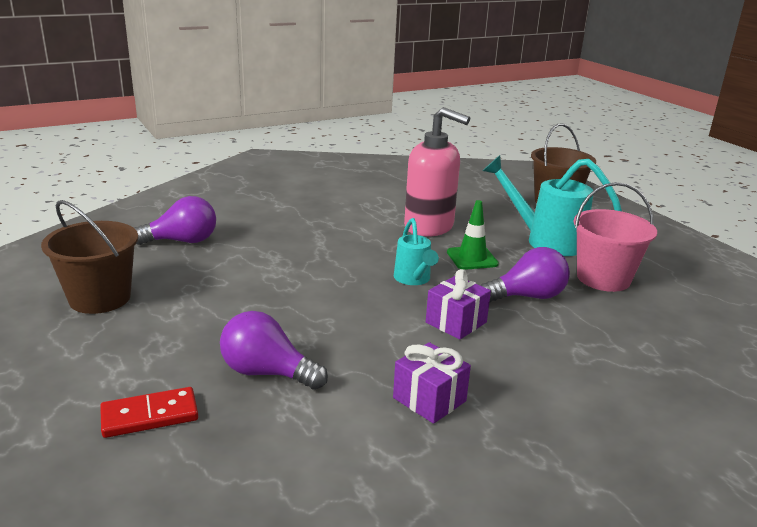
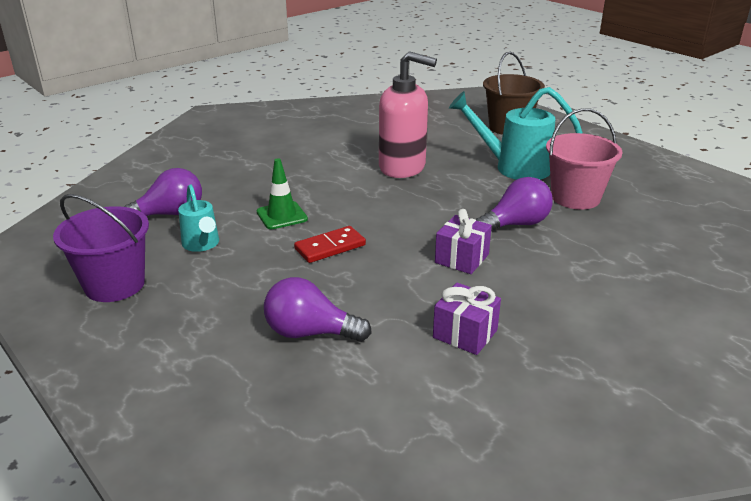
camera: 10 degrees left, 5 degrees up
brown bucket [41,200,138,314] -> purple bucket [53,194,149,302]
red domino [100,387,198,438] -> red domino moved to [294,226,366,263]
turquoise watering can [394,218,439,285] -> turquoise watering can moved to [178,184,219,252]
green traffic cone [447,200,499,270] -> green traffic cone moved to [256,158,308,229]

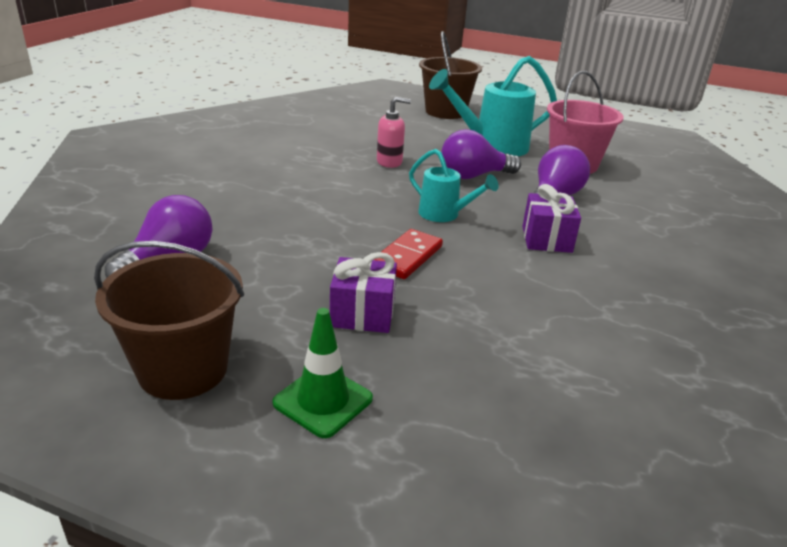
camera: 30 degrees left, 0 degrees up
purple bucket [53,194,149,302] -> brown bucket [94,241,244,400]
turquoise watering can [178,184,219,252] -> turquoise watering can moved to [409,149,499,222]
green traffic cone [256,158,308,229] -> green traffic cone moved to [272,308,373,438]
purple light bulb [264,277,372,342] -> purple light bulb moved to [441,129,521,179]
pink soap dispenser [379,51,437,178] -> pink soap dispenser [377,97,411,168], size x0.50
purple gift [433,283,501,355] -> purple gift moved to [330,252,397,333]

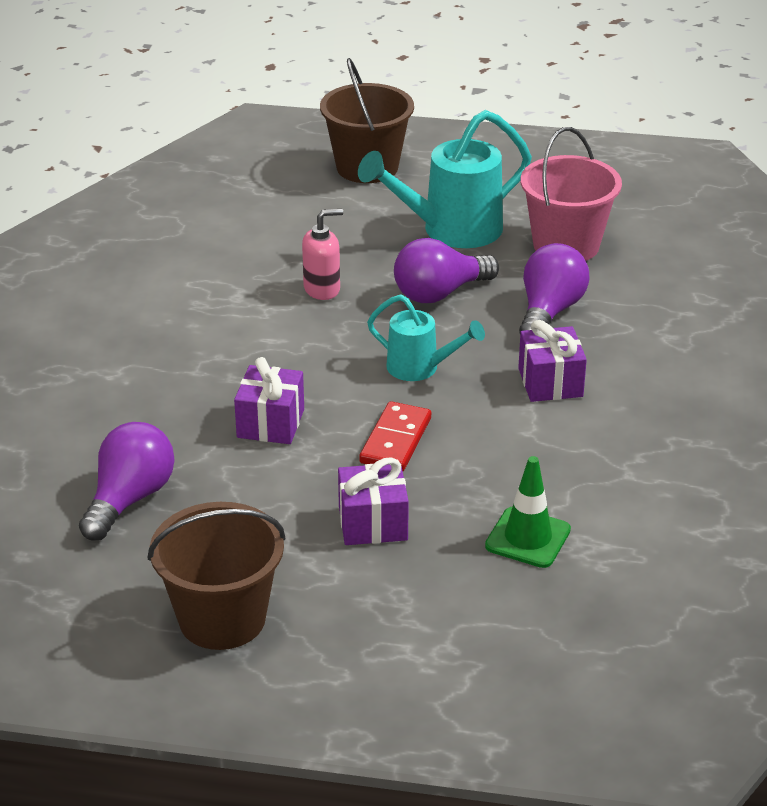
camera: 10 degrees left, 5 degrees up
green traffic cone [272,308,373,438] -> green traffic cone moved to [485,456,571,568]
none -> purple gift [234,357,304,444]

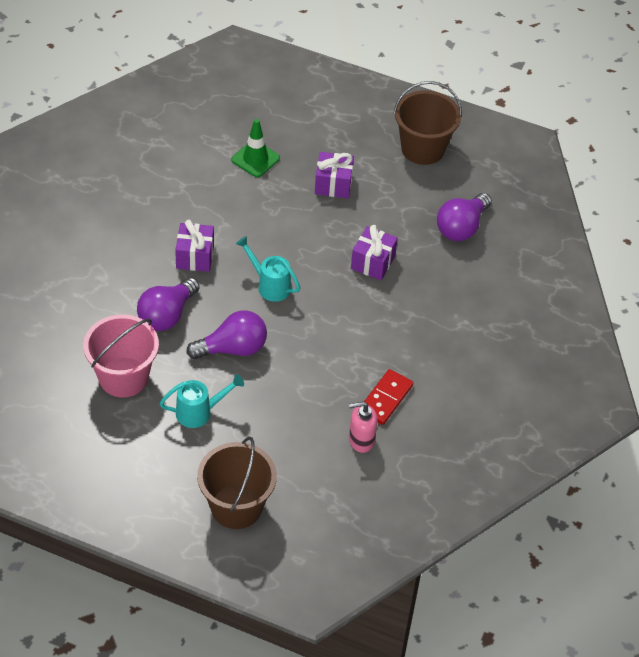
camera: 170 degrees left, 15 degrees up
pink soap dispenser [302,209,343,300] -> pink soap dispenser moved to [349,401,378,453]
turquoise watering can [358,110,532,248] -> turquoise watering can [160,374,244,428], size x0.58
red domino [359,401,431,471] -> red domino moved to [364,369,413,425]

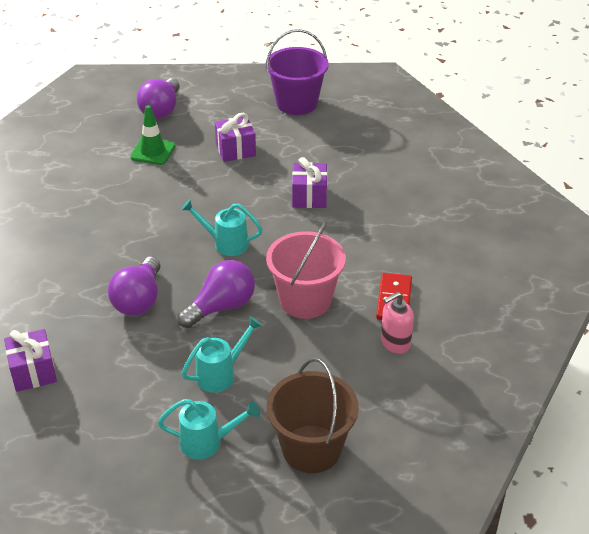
camera: 20 degrees left, 10 degrees down
pink bucket [83,314,159,398] -> pink bucket moved to [266,221,346,319]
purple gift [175,220,214,272] -> purple gift moved to [4,329,57,392]
brown bucket [393,81,462,165] -> purple bucket [266,29,329,115]
purple light bulb [437,193,492,241] -> purple light bulb moved to [137,78,180,119]
none -> turquoise watering can [158,399,260,459]

